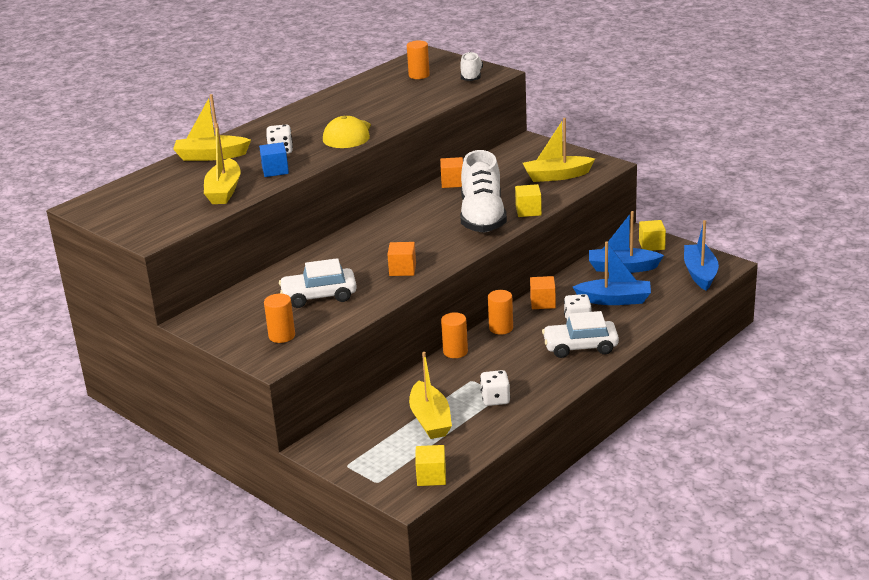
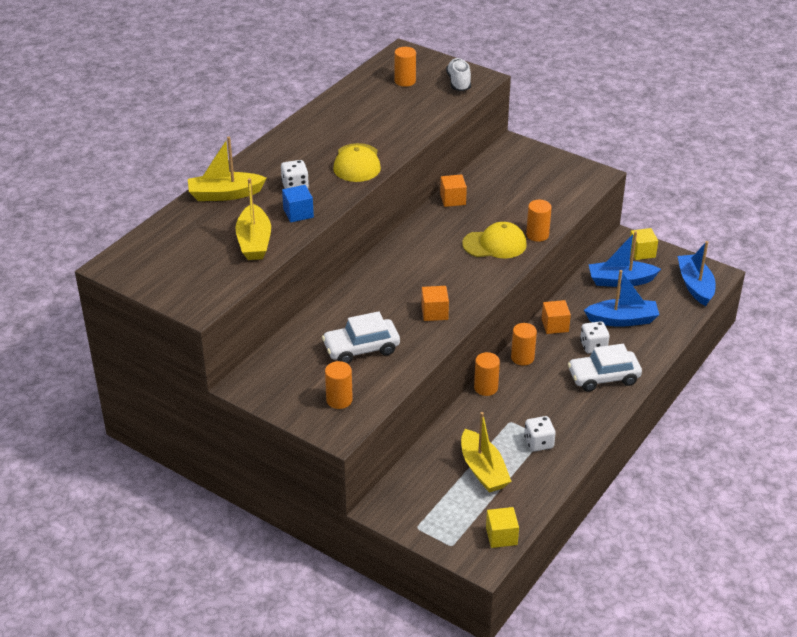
camera: 10 degrees left, 10 degrees up
white shoe [460,150,507,232] -> yellow cap [463,222,527,258]
yellow cube [515,184,542,217] -> orange cylinder [526,200,552,242]
yellow boat [523,118,595,182] -> none

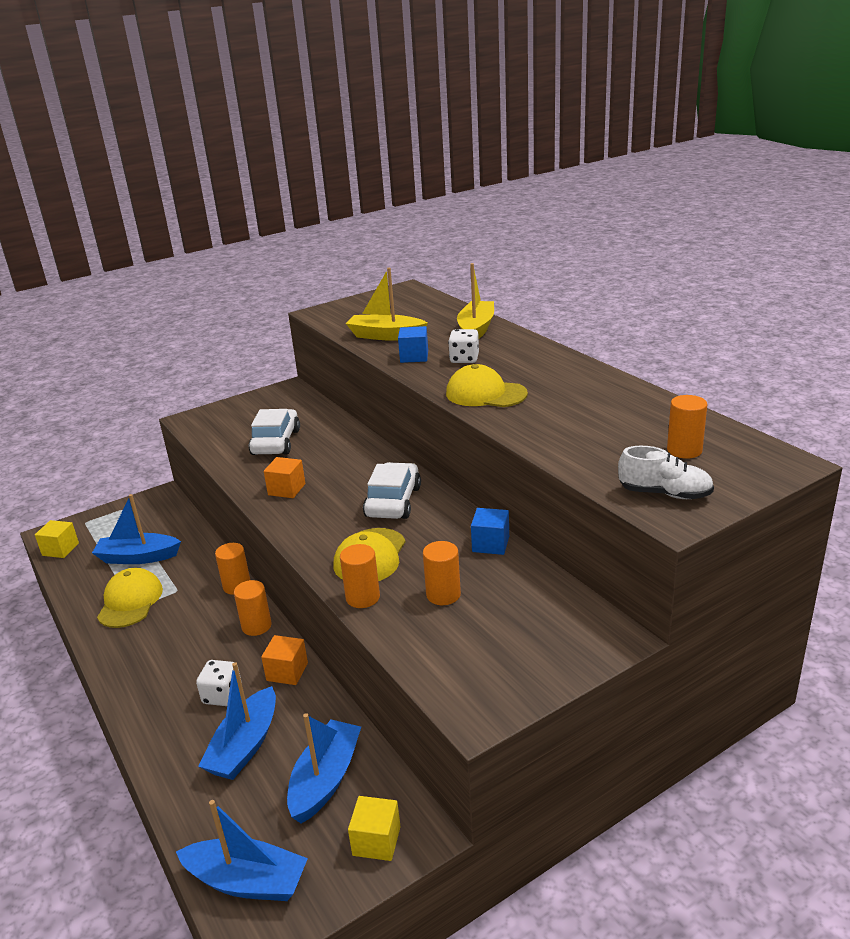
camera: 115 degrees right, 10 degrees down
orange cylinder [325,361,353,409] -> orange cylinder moved to [423,541,461,605]
orange cube [440,174,467,207] -> blue cube [471,508,509,555]
yellow boat [461,412,512,493] -> blue boat [92,494,181,564]
white dice [524,416,556,452] -> yellow cap [97,568,163,628]
white car [568,344,642,392] -> white car moved to [363,462,421,519]

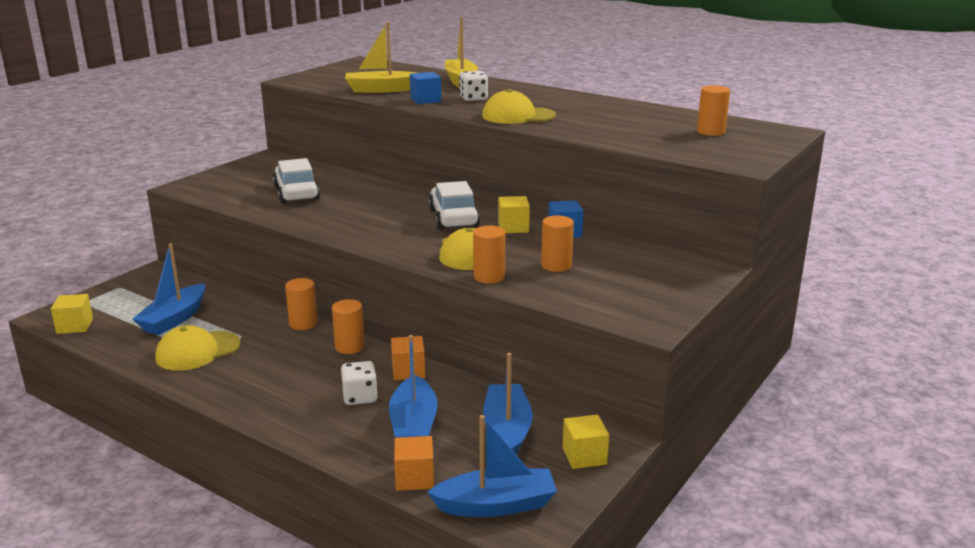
camera: 25 degrees left, 5 degrees down
blue boat [92,494,181,564] -> blue boat turned 45 degrees counterclockwise [133,244,205,335]
yellow cap [97,568,163,628] -> yellow cap turned 105 degrees counterclockwise [155,325,240,371]
orange cube [264,457,305,498] -> orange cube moved to [394,436,434,491]
white shoe [618,446,714,499] -> none
none -> yellow cube [498,196,530,233]

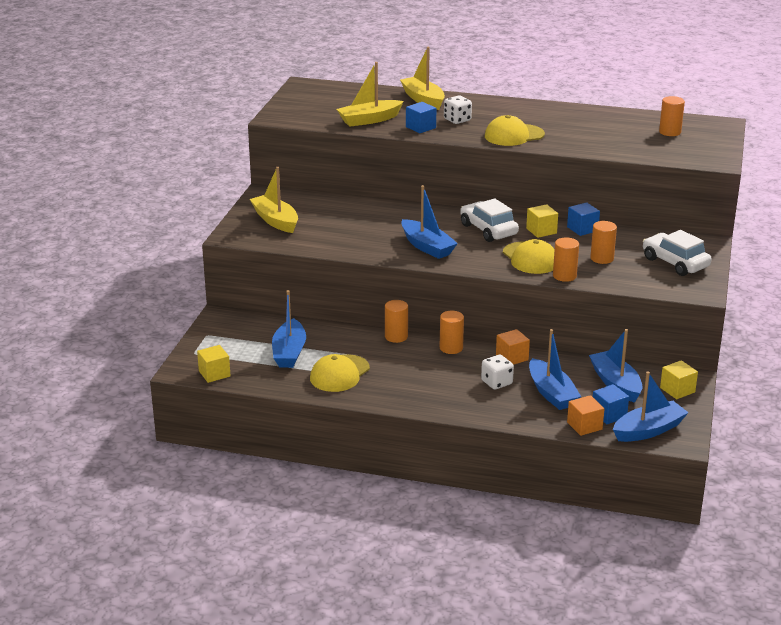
camera: 20 degrees left, 5 degrees up
white car [273,158,320,204] -> white car moved to [643,230,712,276]
none -> yellow boat [250,167,298,233]
none -> blue boat [401,185,458,259]
none -> blue cube [593,384,629,424]

